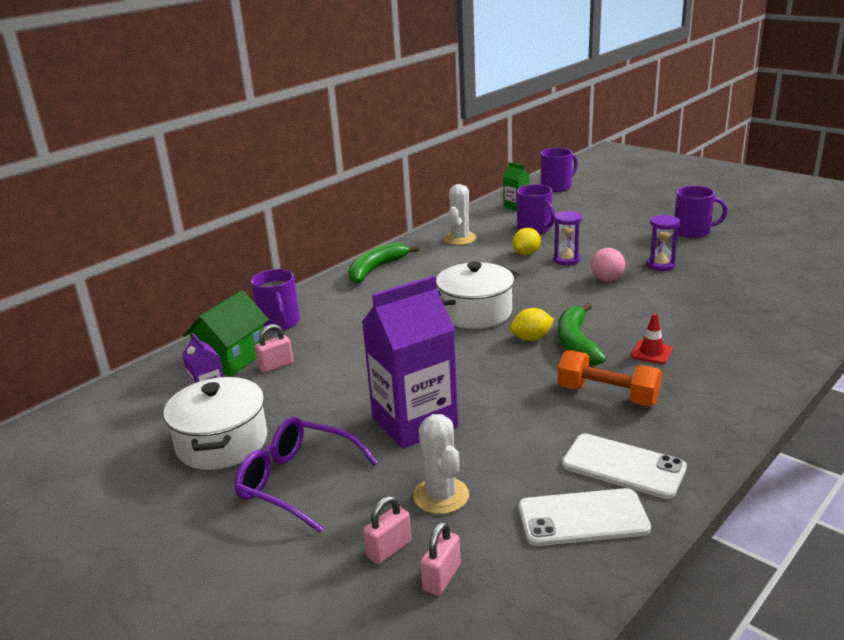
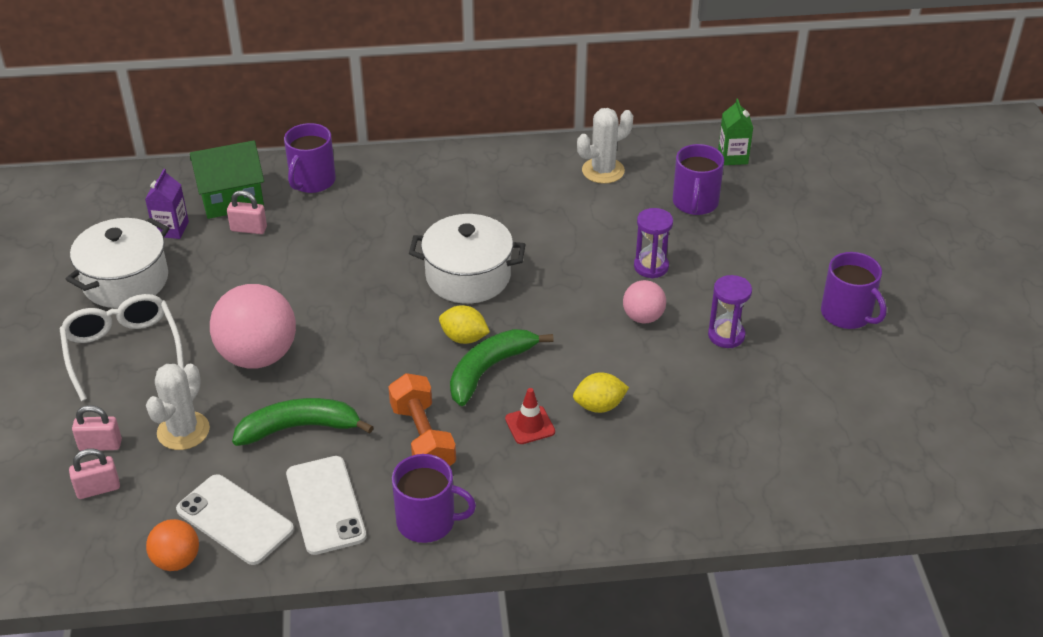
camera: 40 degrees right, 15 degrees up
purple glasses [234,417,378,533] -> white glasses [60,294,184,401]
green banana [348,243,420,284] -> green banana moved to [232,398,373,446]
purple carton [362,276,458,449] -> pink ball [210,284,296,369]
yellow lemon [512,228,541,255] -> yellow lemon moved to [573,372,629,413]
purple mug [541,148,578,192] -> purple mug moved to [392,454,476,543]
none -> orange ball [146,519,199,571]

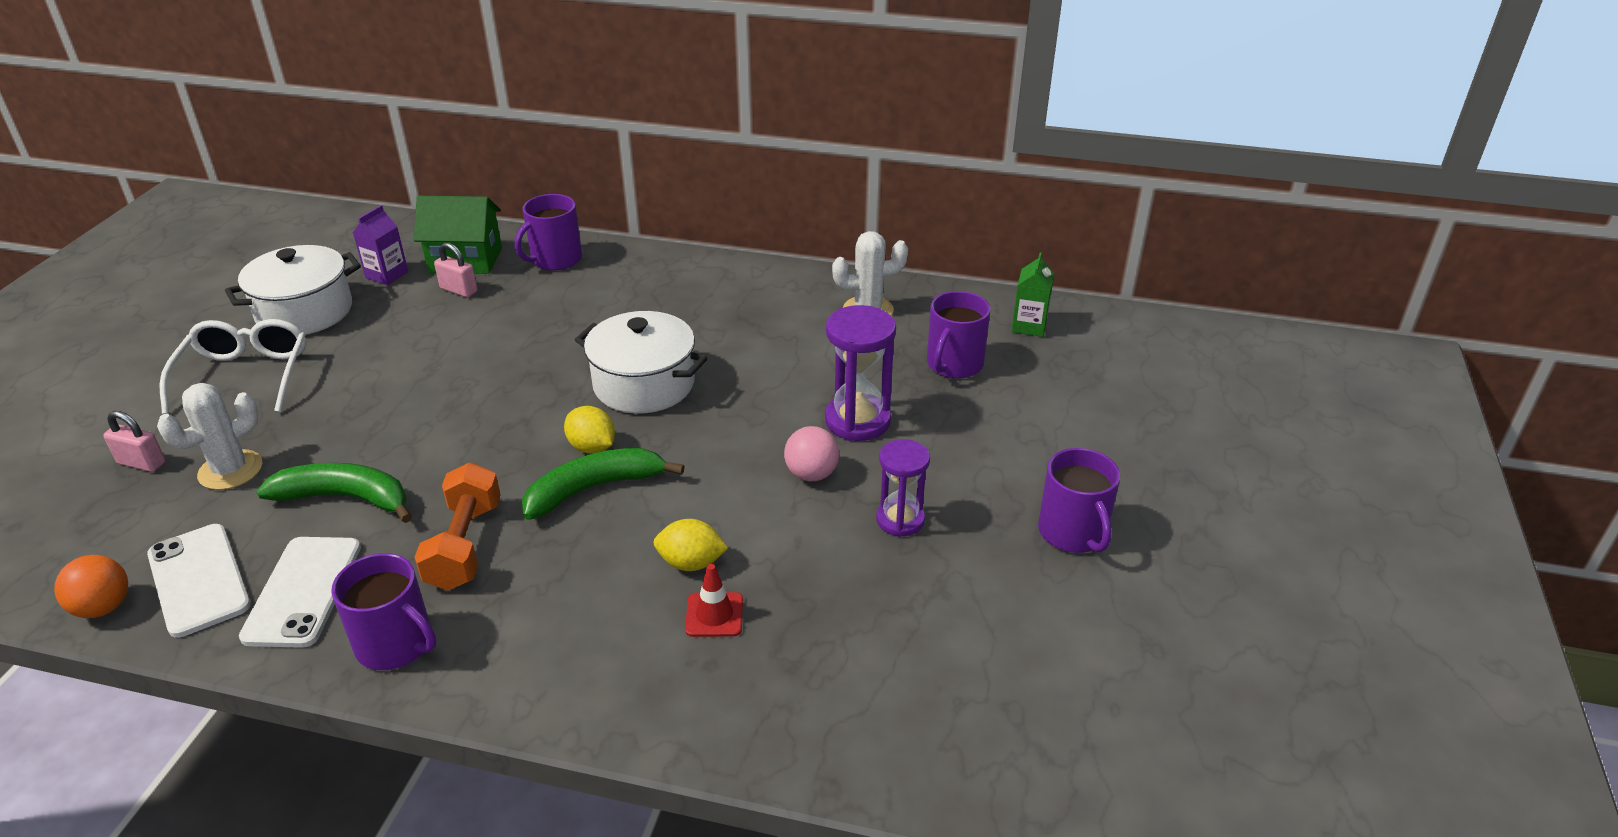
camera: 20 degrees right, 5 degrees down
pink padlock [69,448,120,499] -> none
pink ball [210,284,296,369] -> none
red traffic cone [505,388,555,444] -> red traffic cone moved to [685,564,743,637]
purple hourglass [634,208,673,279] -> purple hourglass [825,305,896,441], size x1.51

